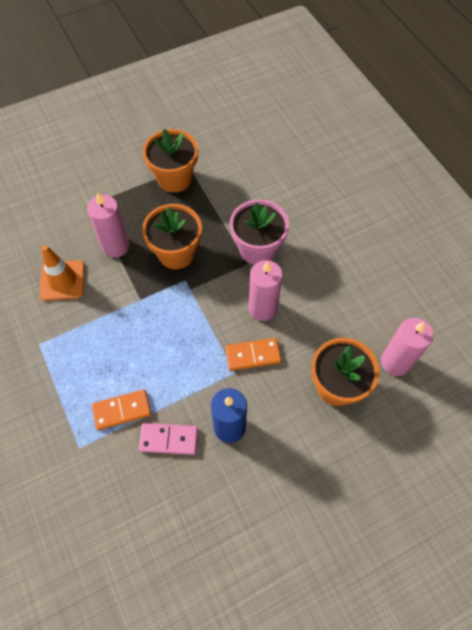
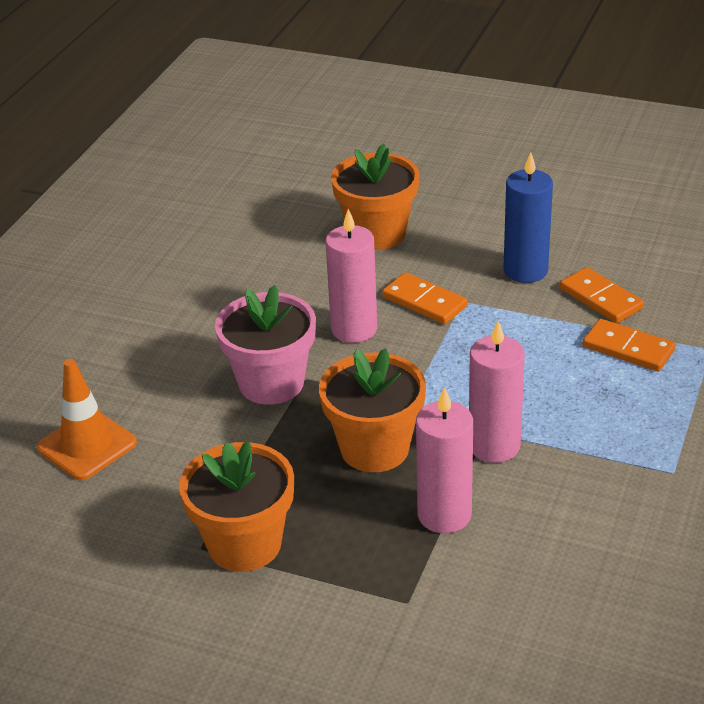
camera: 130 degrees left, 25 degrees down
orange traffic cone [40,245,85,301] -> orange traffic cone moved to [37,359,137,480]
pink domino [139,423,198,455] -> orange domino [560,267,644,323]
pink candle [381,318,433,376] -> pink candle moved to [469,321,525,463]

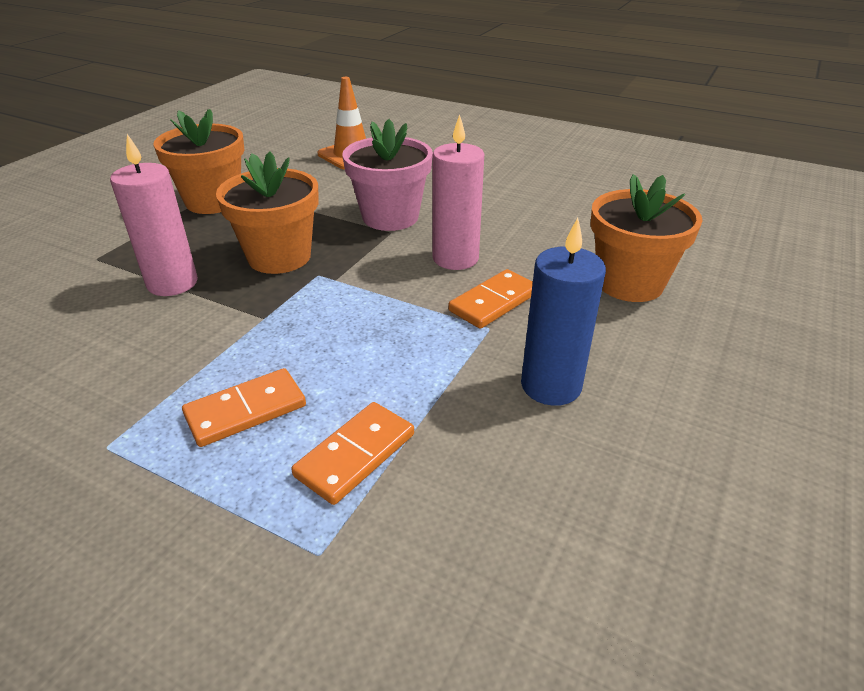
camera: 95 degrees right, 0 degrees up
pink candle [469,321,525,463] -> none
orange domino [560,267,644,323] -> orange domino moved to [182,368,306,447]

